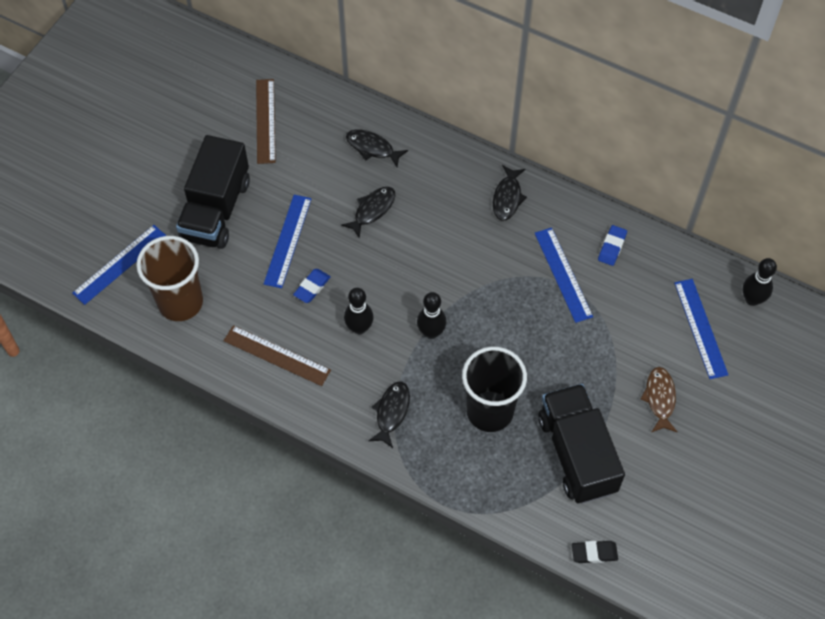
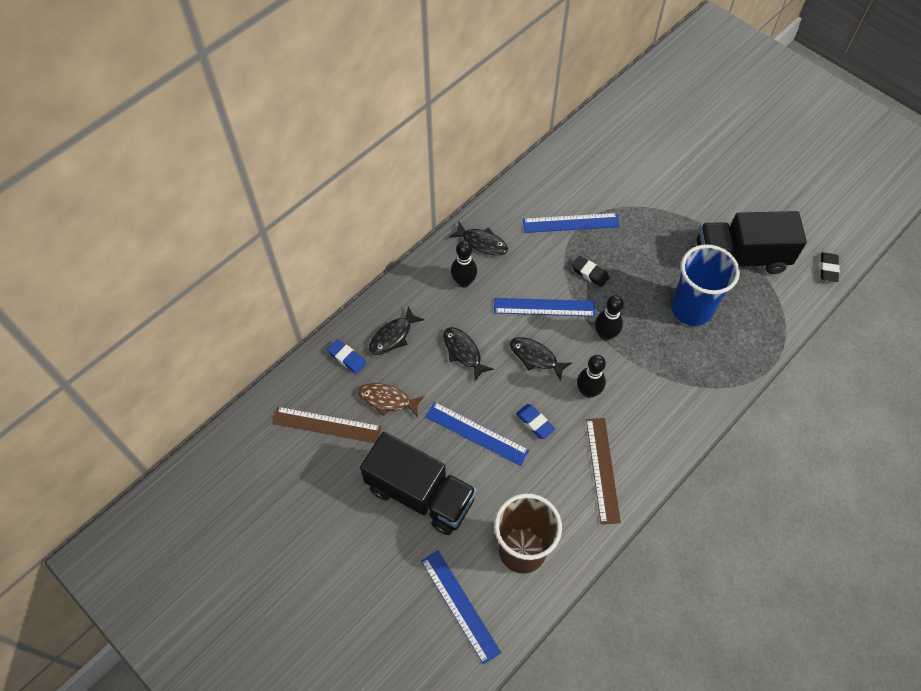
camera: 75 degrees left, 0 degrees up
brown ruler [224,325,331,386] -> brown ruler turned 45 degrees counterclockwise [586,418,621,524]
black fish [368,382,410,448] -> black fish moved to [510,337,572,381]
black cup [462,347,527,432] -> blue cup [671,244,740,326]
blue eraser [598,225,627,266] -> blue eraser moved to [327,339,367,374]
brown fish [641,367,677,432] -> brown fish moved to [358,383,425,417]
blue ruler [674,279,728,379] -> blue ruler moved to [494,298,595,317]
black bowling pin [743,258,777,306] -> black bowling pin moved to [451,240,477,288]
none -> black eraser [571,256,609,287]

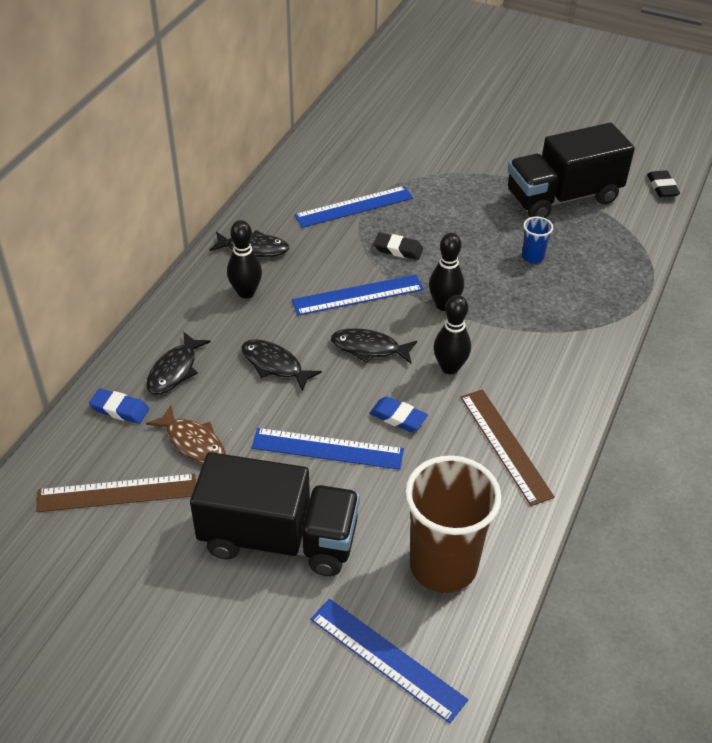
camera: 20 degrees left, 15 degrees down
brown fish [358,383,425,417] -> brown fish turned 135 degrees counterclockwise [146,405,226,463]
blue cup [671,244,740,326] -> blue cup [522,217,553,263], size x0.43

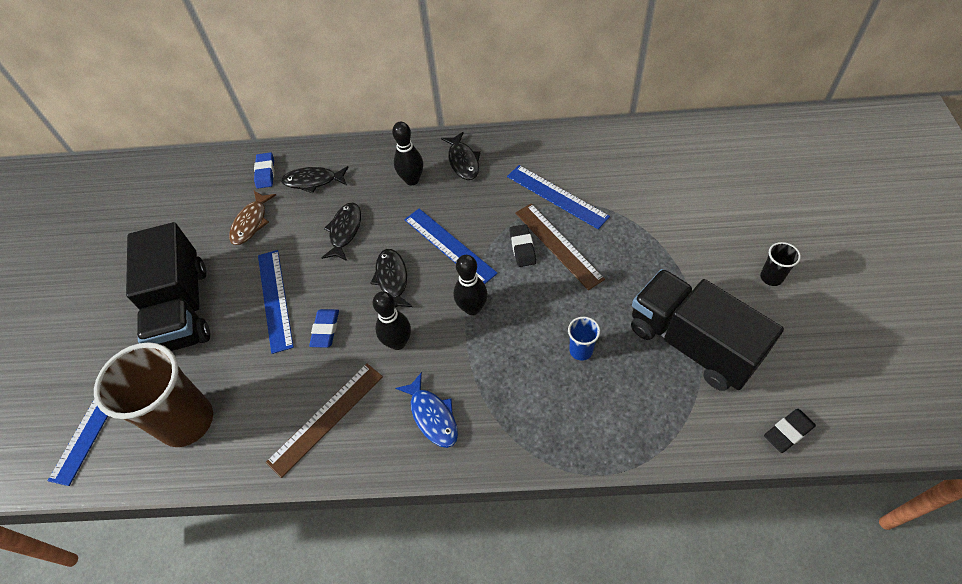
camera: 70 degrees right, 10 degrees up
brown ruler [36,474,196,512] -> brown ruler moved to [515,204,605,290]
none -> blue fish [396,372,458,448]
none -> black cup [760,242,801,286]

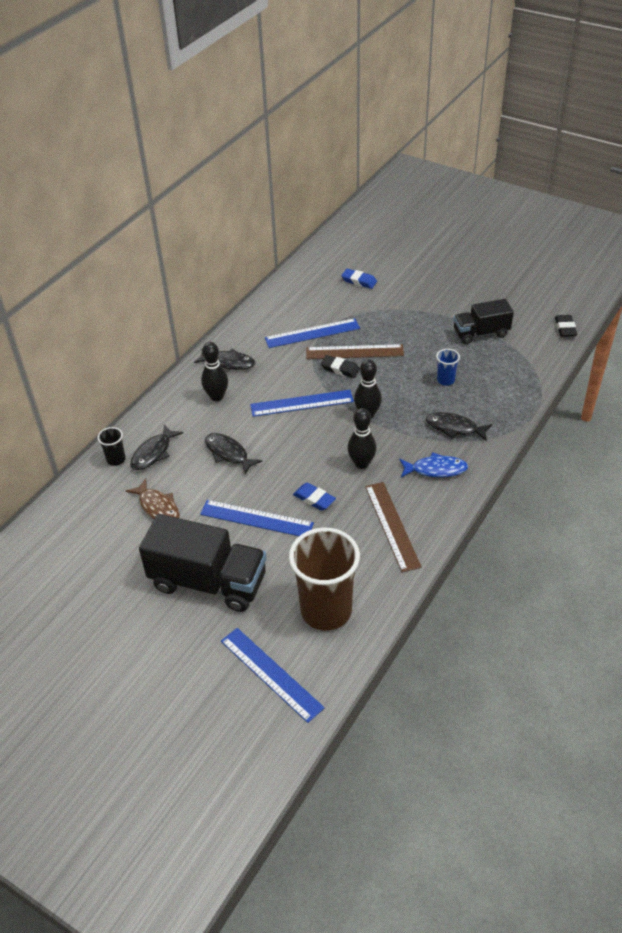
camera: 60 degrees left, 10 degrees down
blue eraser [254,152,274,189] -> blue eraser moved to [341,269,377,289]
black fish [370,249,412,308] -> black fish moved to [426,412,492,441]
black truck [631,269,784,391] -> black truck [453,299,514,344], size x0.60
black cup [760,242,801,286] -> black cup moved to [97,427,126,466]

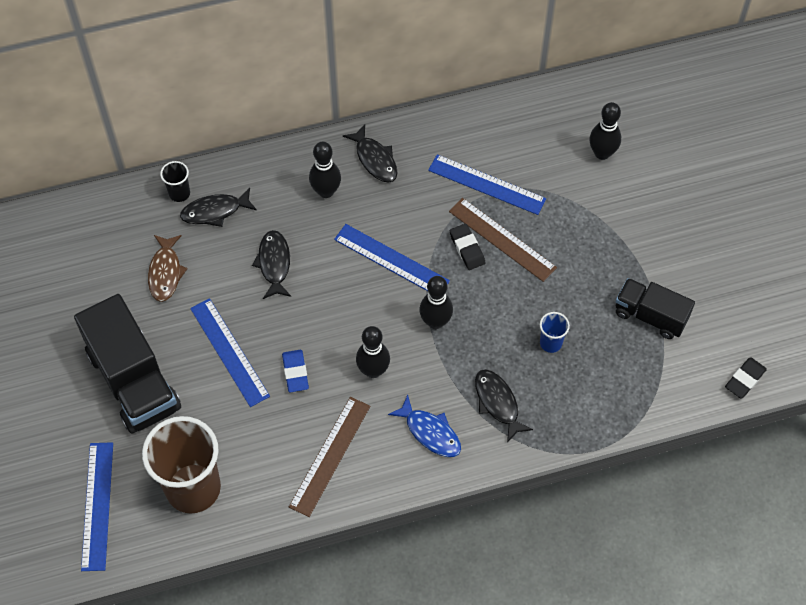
camera: 40 degrees right, 15 degrees up
blue eraser [341,269,377,289] -> black bowling pin [590,102,621,160]

